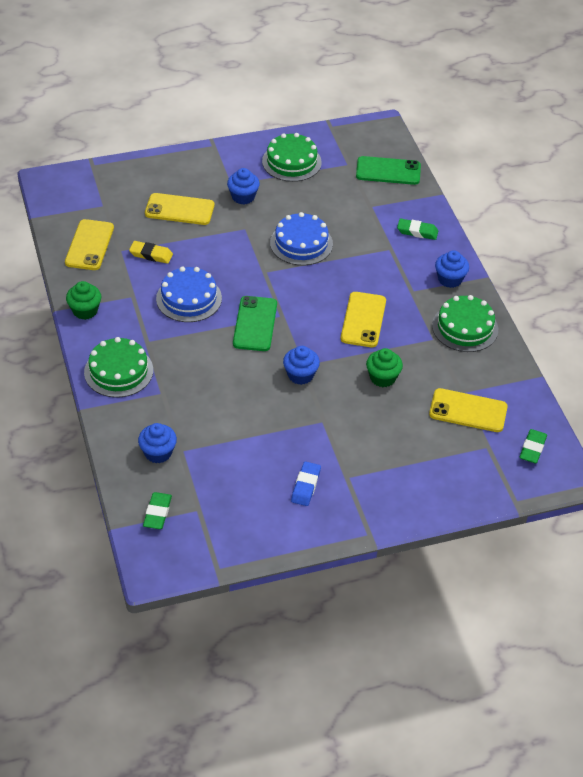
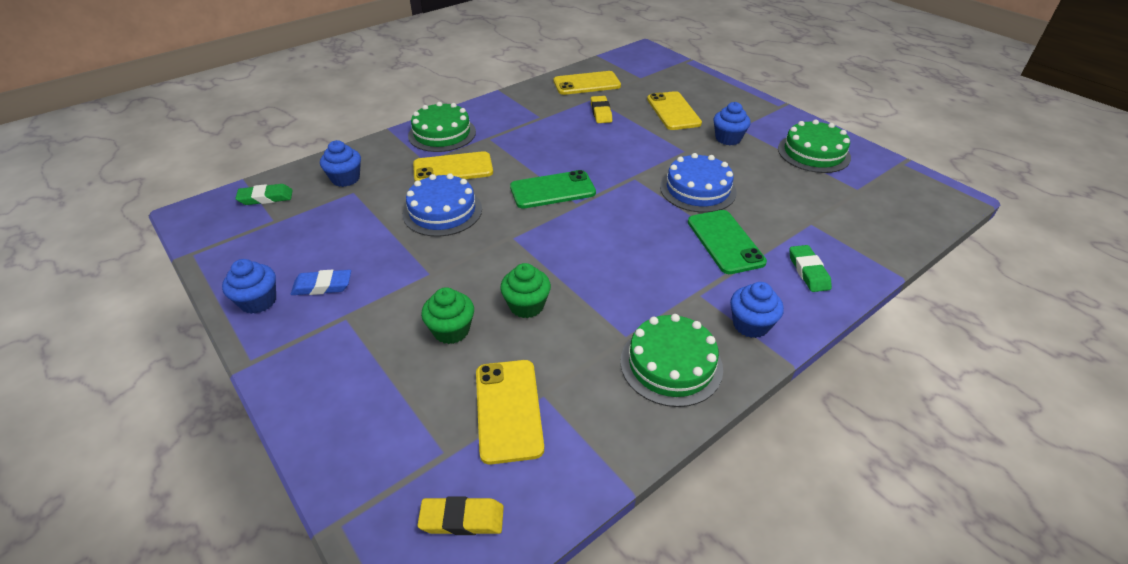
camera: 70 degrees right, 5 degrees down
green cupcake [66,281,101,320] -> green cupcake moved to [421,287,474,344]
blue cake [156,267,222,322] -> blue cake moved to [403,173,482,237]
blue cupcake [283,346,320,385] -> blue cupcake moved to [222,259,276,314]
yellow phone [341,292,386,347] -> yellow phone moved to [413,151,493,181]
green phone [356,156,421,185] -> green phone moved to [688,210,767,274]
green eraser [519,429,547,463] -> yellow eraser [417,496,504,535]

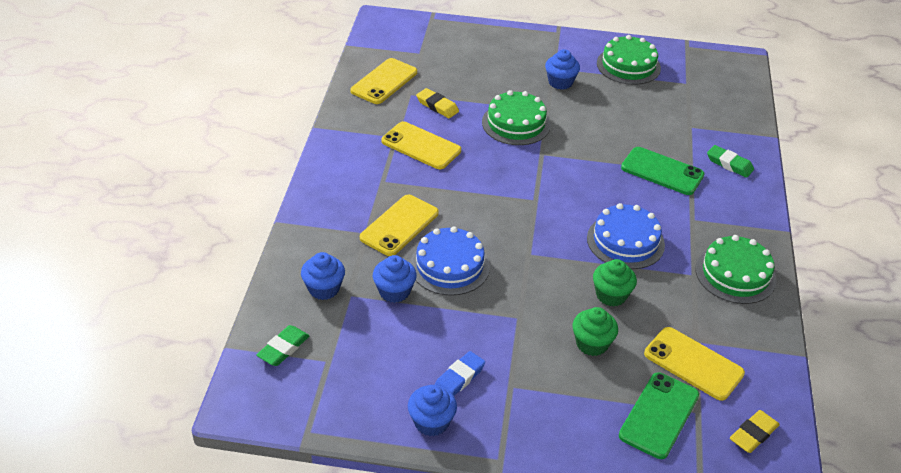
camera: 45 degrees left, 0 degrees up
green cake [408,102,476,152] -> green cake moved to [482,90,551,145]
green phone [510,170,596,209] -> green phone moved to [619,372,699,459]
yellow phone [647,91,702,130] -> yellow phone moved to [382,121,461,169]
blue cake [660,153,737,213] -> blue cake moved to [587,203,665,269]
blue cupcake [730,282,784,338] -> blue cupcake moved to [373,255,417,303]

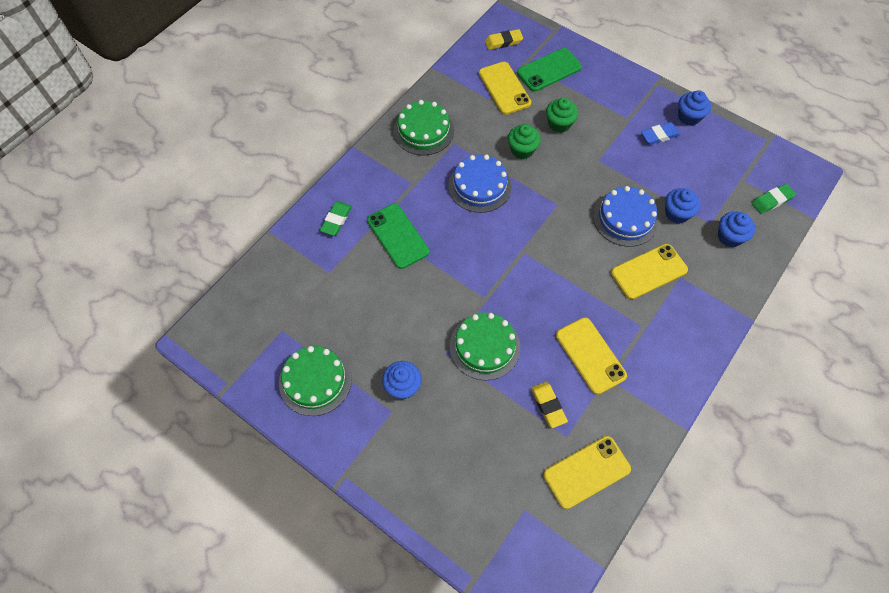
camera: 150 degrees left, 20 degrees up
green eraser [707,145,754,178] -> green eraser turned 45 degrees clockwise [320,201,352,236]

